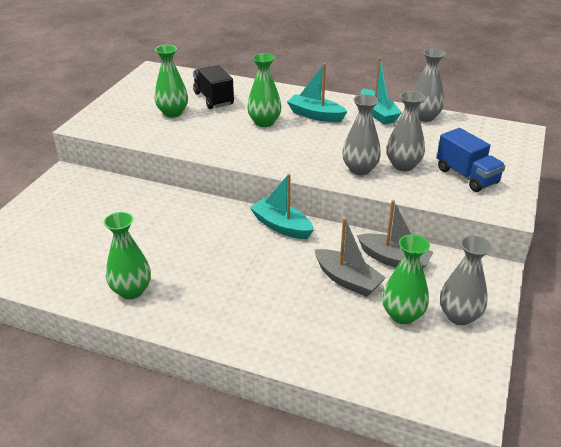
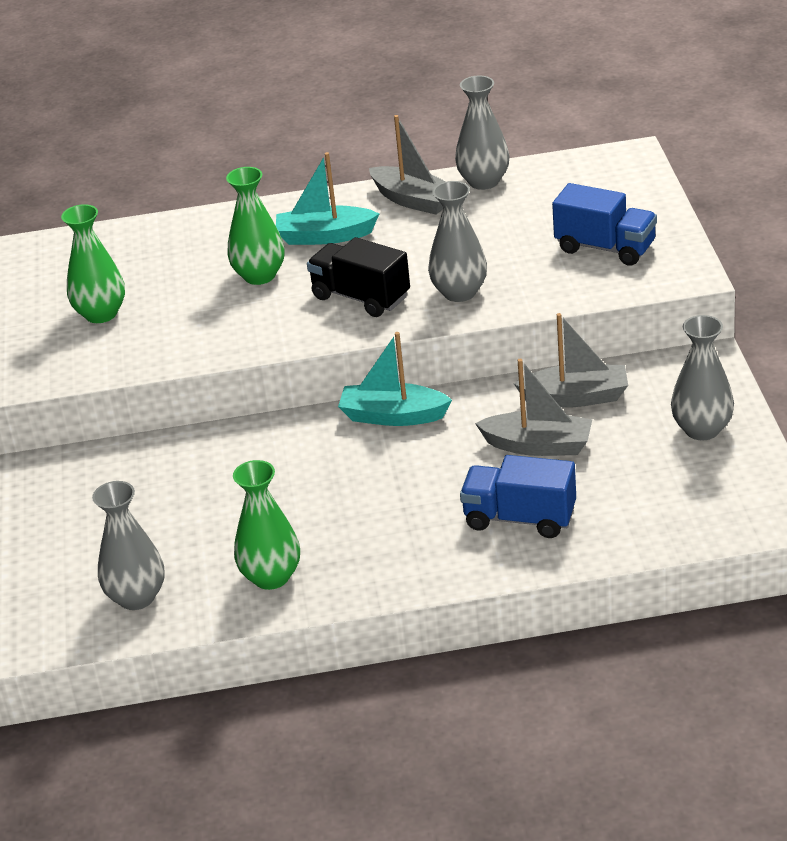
camera: 25 degrees left, 0 degrees up
black truck [193,65,234,109] -> black truck moved to [307,237,410,317]
turquoise boat [361,57,402,125] -> grey boat [369,115,446,215]
green vase [382,234,430,324] -> none
grey vase [387,91,425,171] -> grey vase moved to [92,481,165,610]
none -> blue truck [460,455,576,538]

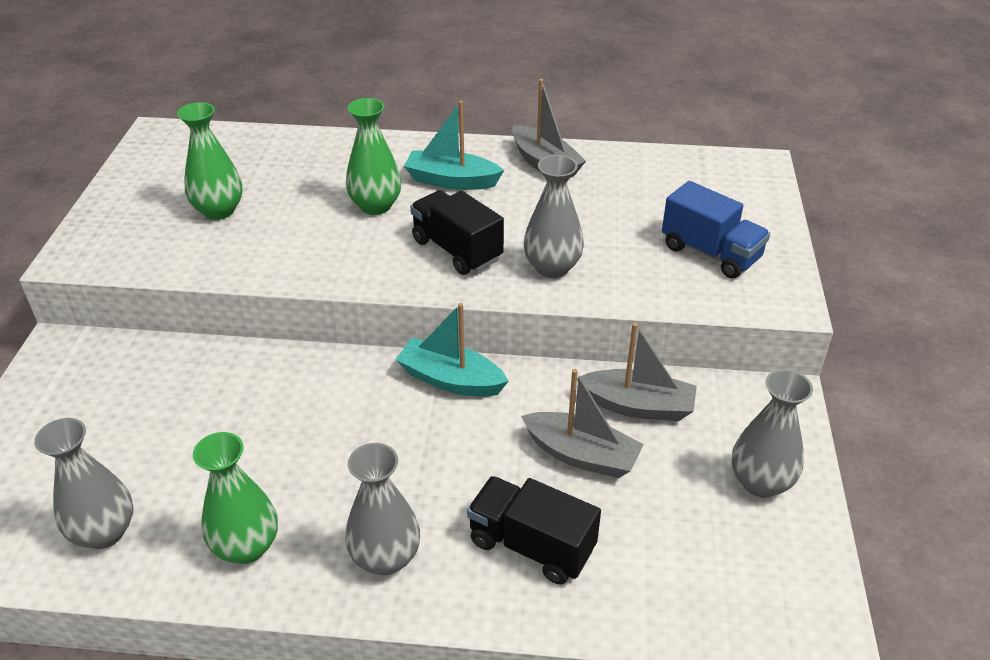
camera: 10 degrees right, 5 degrees up
grey vase [455,76,510,190] -> grey vase moved to [345,443,420,575]
blue truck [460,455,576,538] -> black truck [467,476,601,584]

